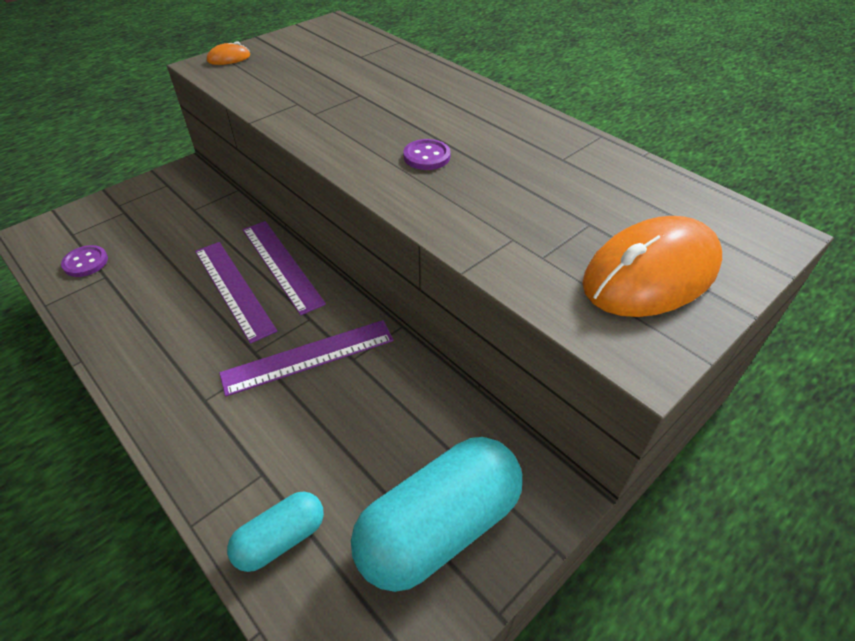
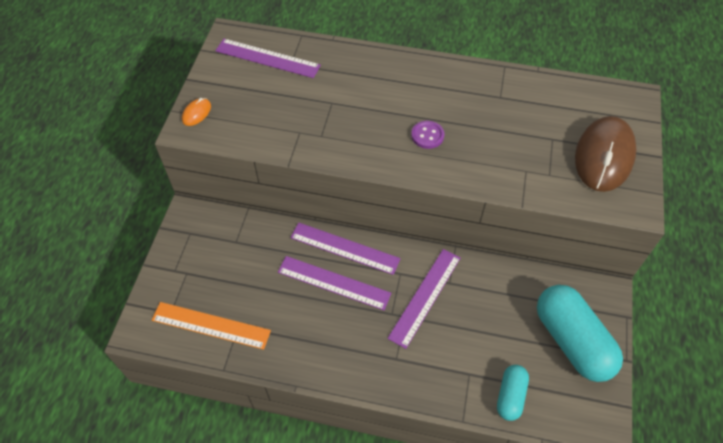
camera: 35 degrees left, 10 degrees up
purple button [61,245,108,277] -> orange ruler [152,302,271,350]
turquoise capsule [351,437,522,592] -> turquoise capsule turned 45 degrees counterclockwise [537,285,623,382]
orange mouse [582,216,722,317] -> brown mouse [575,116,636,192]
none -> purple ruler [215,39,321,78]

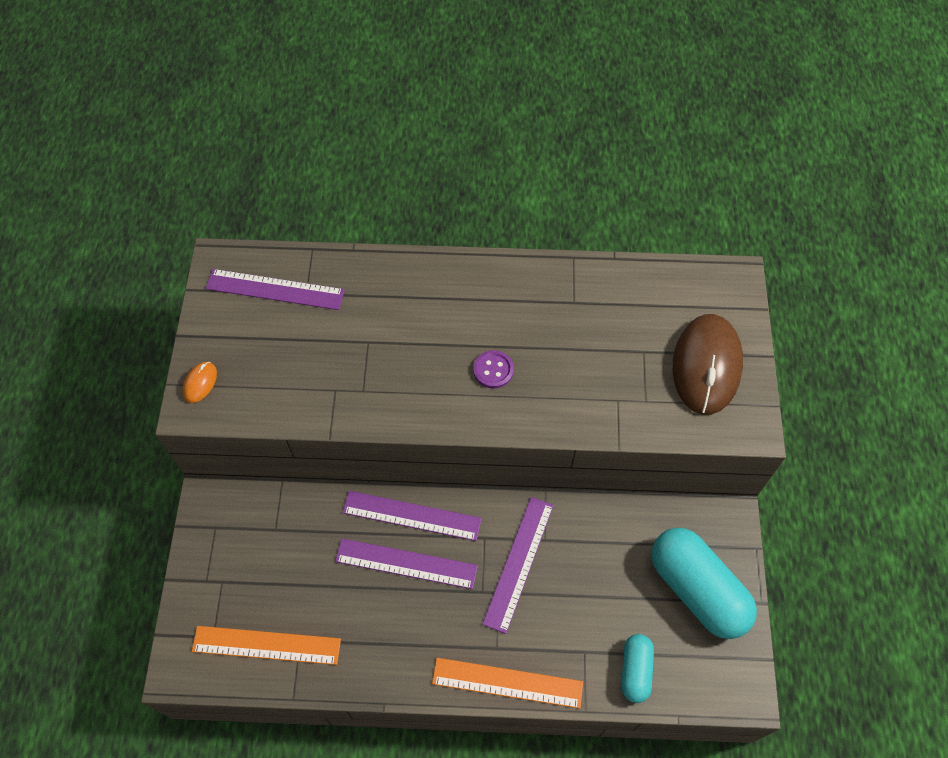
camera: 10 degrees left, 5 degrees up
none -> orange ruler [432,658,583,709]

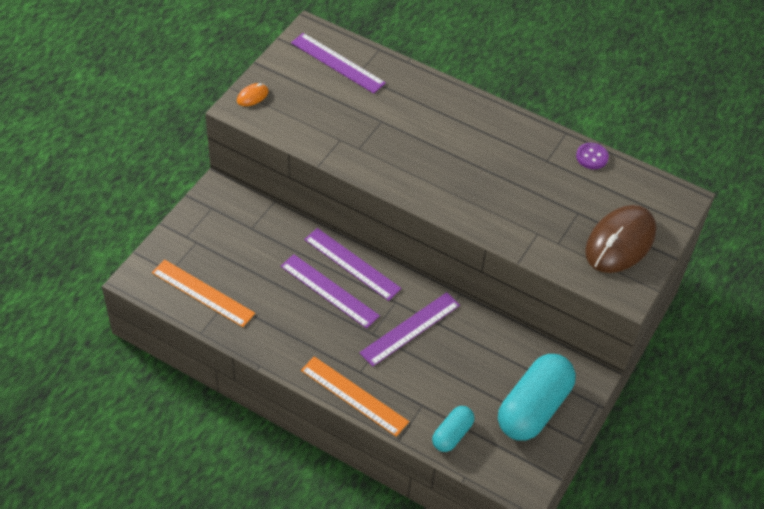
camera: 25 degrees right, 10 degrees down
purple button [473,350,514,389] -> purple button moved to [576,143,609,169]
turquoise capsule [651,528,757,639] -> turquoise capsule turned 45 degrees clockwise [498,354,576,441]

